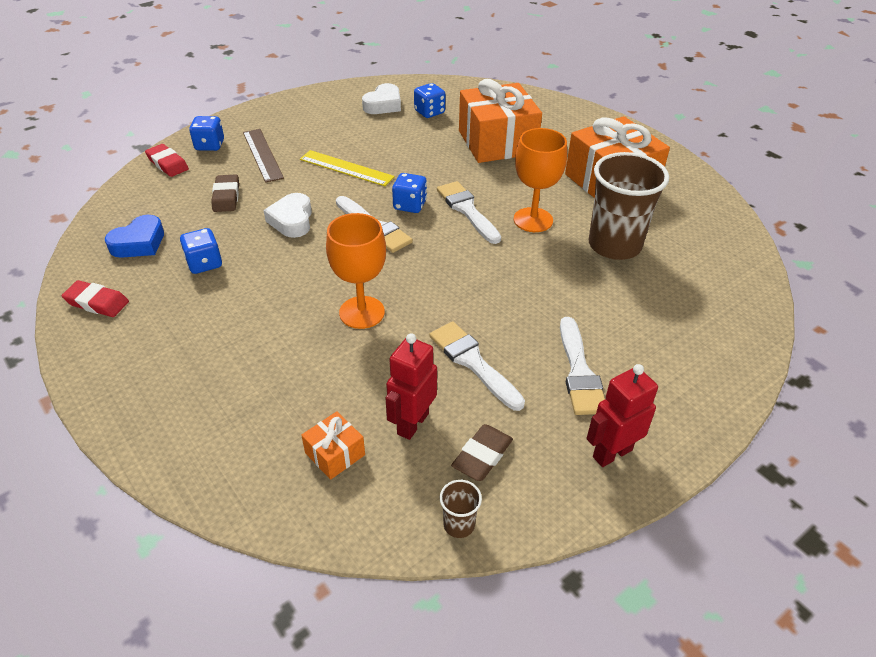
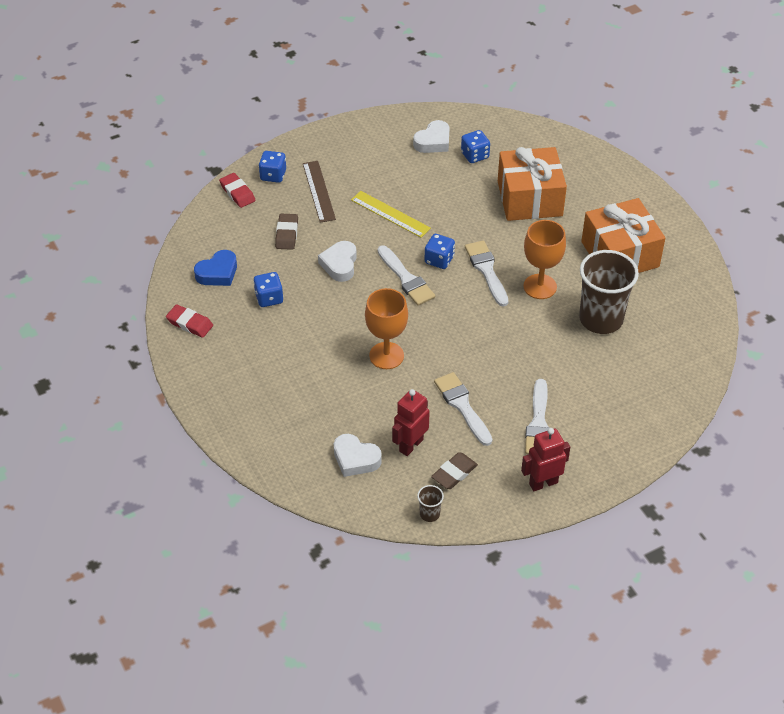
camera: 10 degrees right, 5 degrees up
orange gift [301,411,365,480] -> white heart [334,434,382,477]

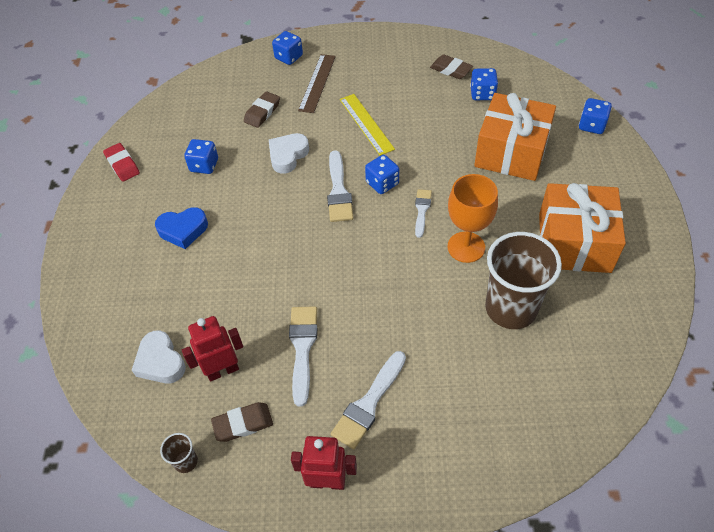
camera: 30 degrees right, 5 degrees up
blue heart [194,250,237,286] -> blue heart moved to [155,207,208,249]
red eraser [219,173,255,208] -> none
orange goblet [365,288,408,369] -> none
white heart [413,120,450,153] -> brown eraser [430,55,473,79]
white brush [465,240,508,306] -> white brush [415,189,432,238], size x0.62
none -> blue dice [579,98,612,134]

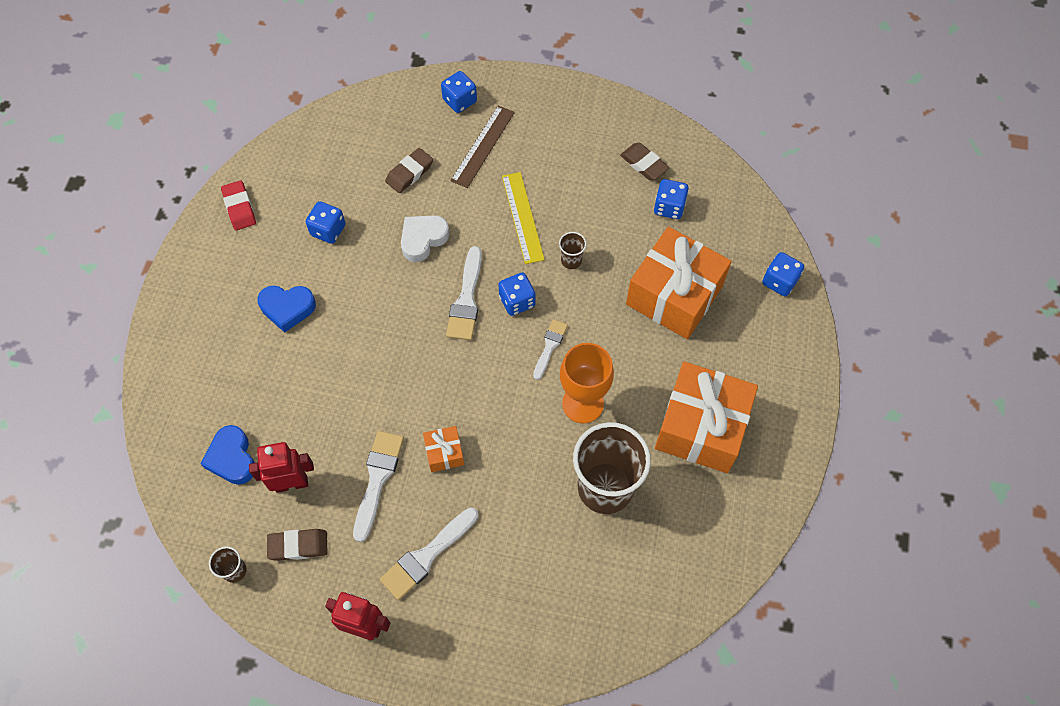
camera: 10 degrees right, 10 degrees up
white heart [132,330,186,384] -> blue heart [201,425,255,485]
none -> orange gift [423,426,464,472]
none -> brown cup [559,232,587,269]

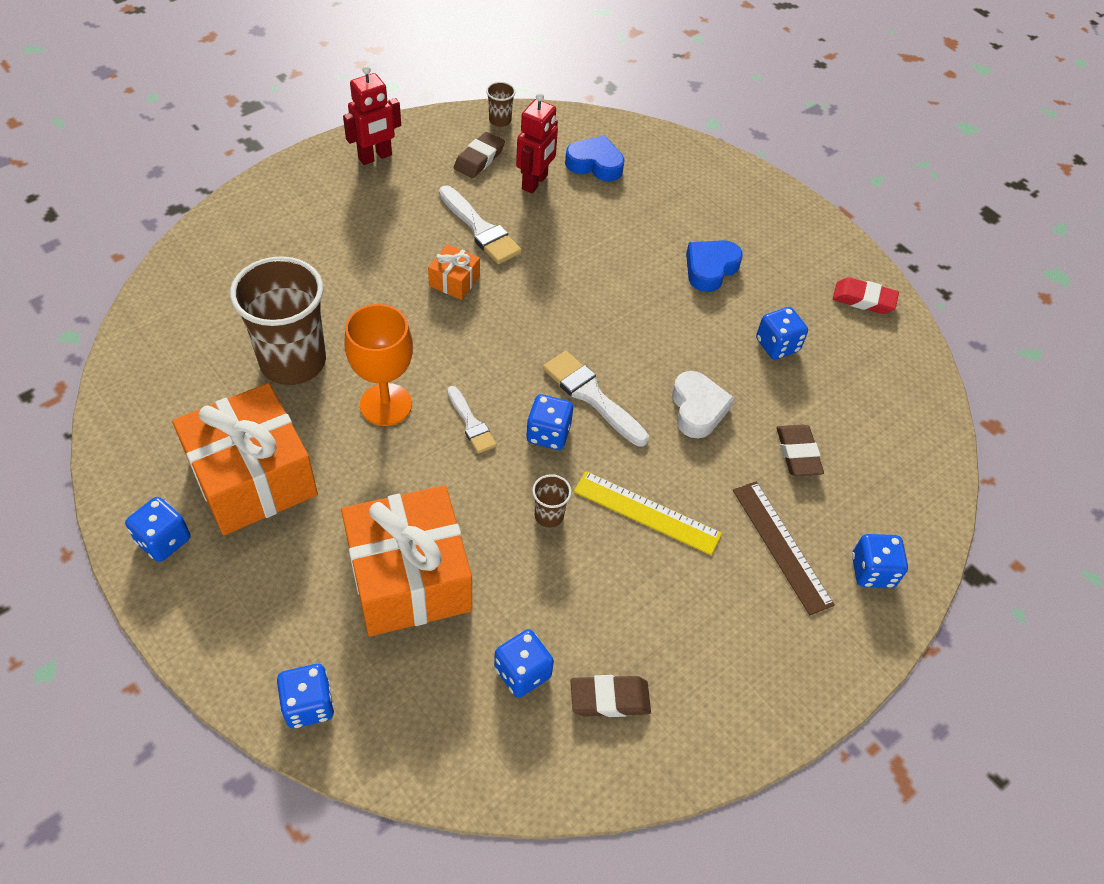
camera: 125 degrees right, 10 degrees down
white brush [380,508,478,600] -> none
none -> blue dice [125,497,190,562]

